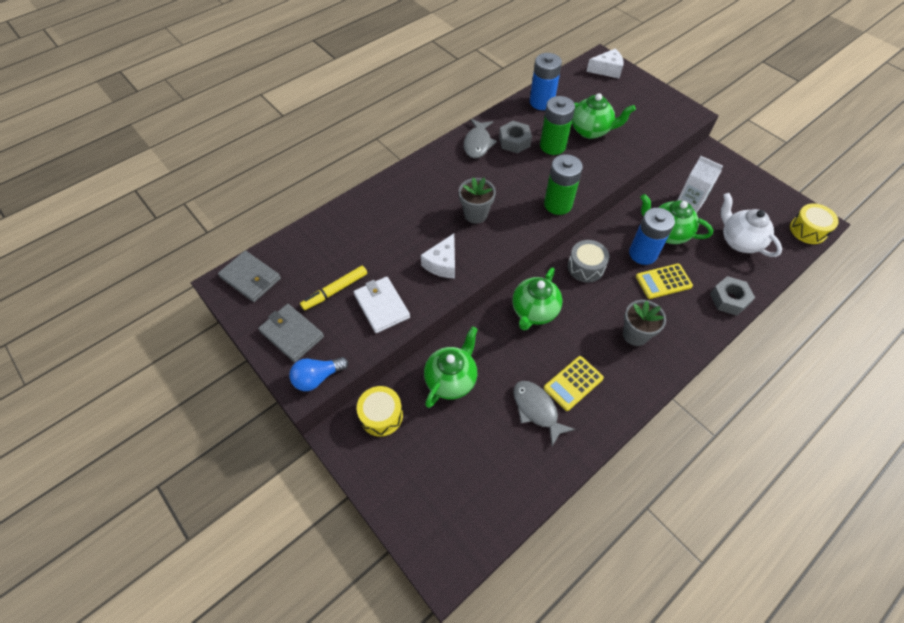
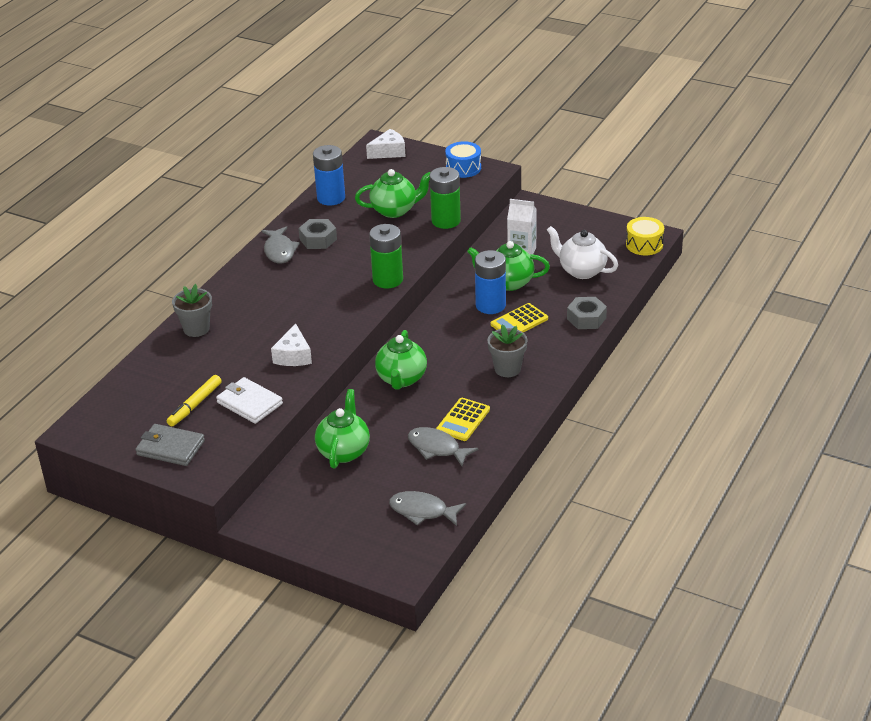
camera: 20 degrees left, 20 degrees down
grey wallet [218,251,281,302] -> none
blue light bulb [289,357,348,391] -> none
yellow drum [357,386,403,437] -> none
grey flower pot [459,177,496,224] -> grey flower pot moved to [172,284,212,337]
green battery [540,96,575,155] -> green battery moved to [430,167,461,229]
grey drum [568,240,609,283] -> none
none -> grey fish [389,491,466,526]
none -> blue drum [445,141,481,178]

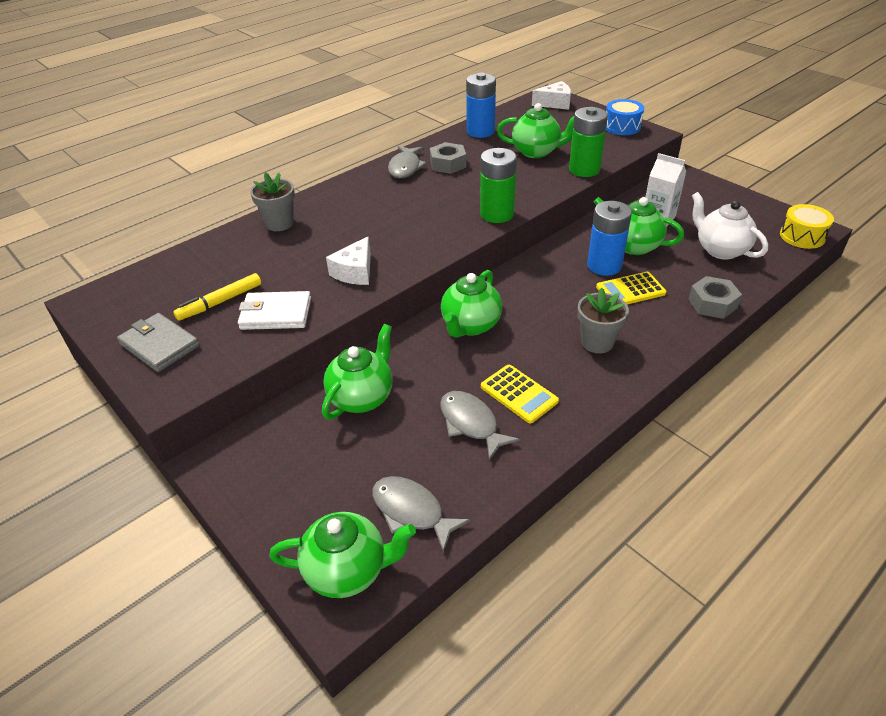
camera: 20 degrees right, 5 degrees up
white wallet [216,377,283,424] -> white wallet turned 60 degrees counterclockwise [238,291,311,330]
yellow calculator [436,398,490,441] -> yellow calculator turned 90 degrees counterclockwise [481,365,559,423]
none -> green teapot [269,512,416,598]

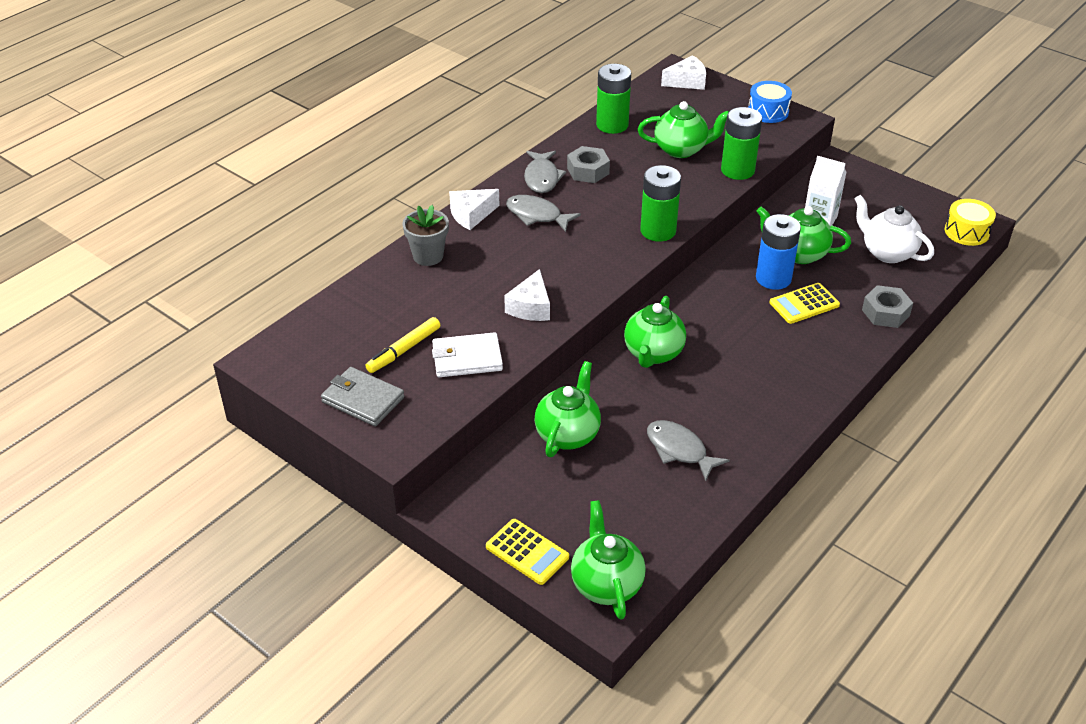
camera: 10 degrees left, 0 degrees up
green teapot [269,512,416,598] -> green teapot turned 90 degrees counterclockwise [571,500,646,619]
grey fish [372,476,471,553] -> grey fish moved to [506,195,581,232]
blue battery [466,73,496,138] -> green battery [596,64,631,134]
yellow calculator [481,365,559,423] -> yellow calculator moved to [486,519,569,585]
grey flower pot [577,287,629,353] -> none
none -> white cheese [449,189,500,230]

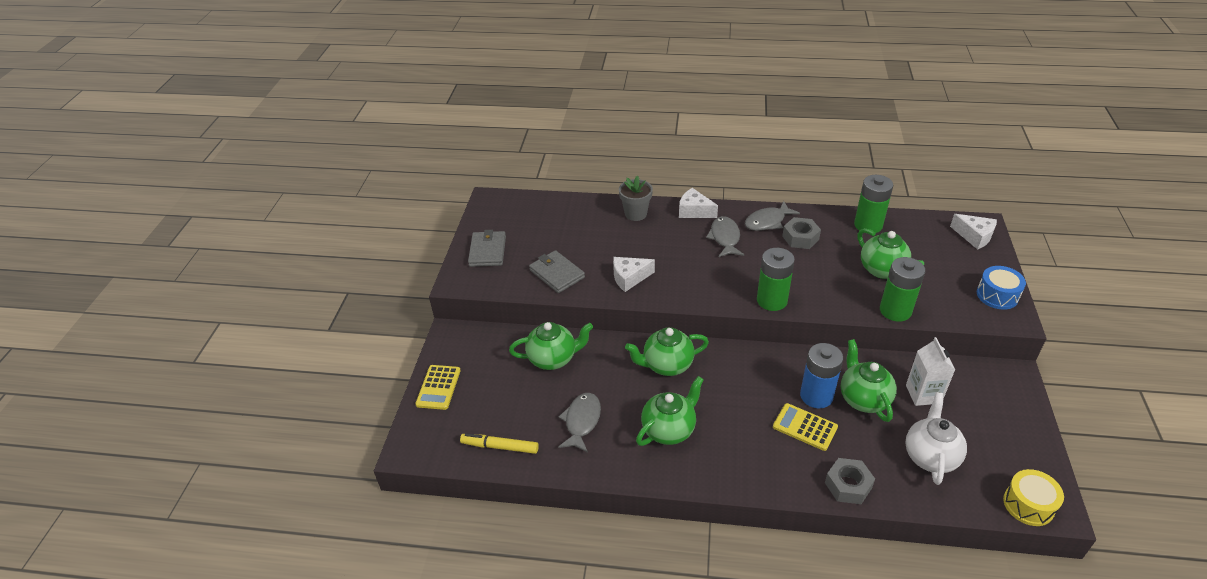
camera: 60 degrees right, 0 degrees up
yellow marker [365,317,440,373] -> yellow marker moved to [460,433,539,454]
white wallet [432,332,503,377] -> grey wallet [529,250,585,293]
green teapot [571,500,646,619] -> green teapot moved to [636,376,704,446]

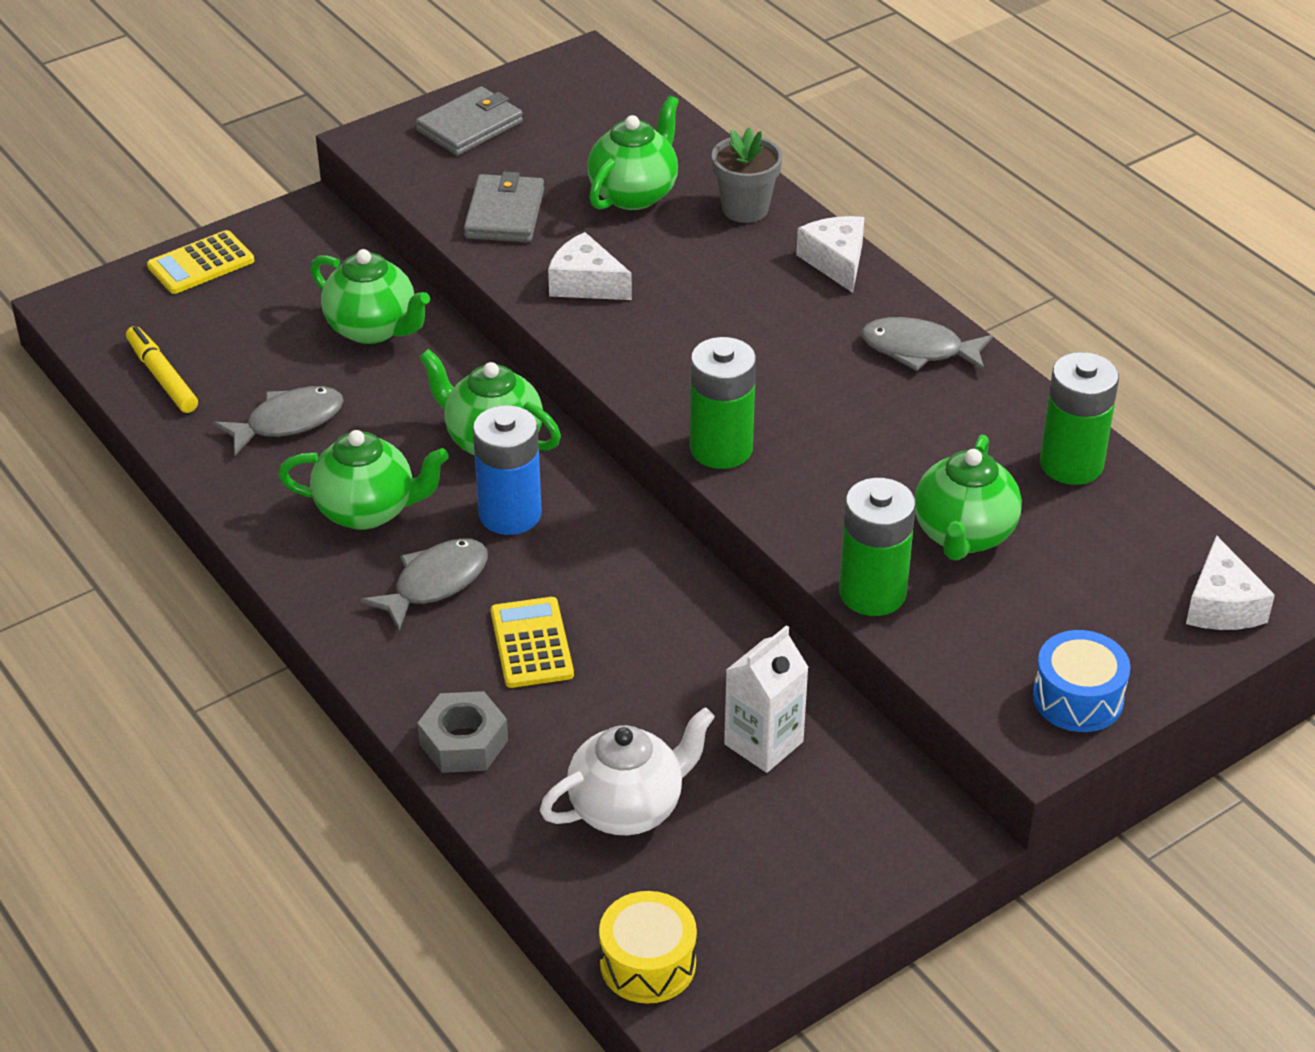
camera: 45 degrees right, 0 degrees up
grey fish [706,216,744,257] -> grey fish moved to [360,538,488,631]
grey nut [782,217,821,249] -> none
blue battery [800,343,843,408] -> blue battery moved to [473,405,542,535]
green teapot [841,339,897,422] -> green teapot moved to [587,95,679,210]

